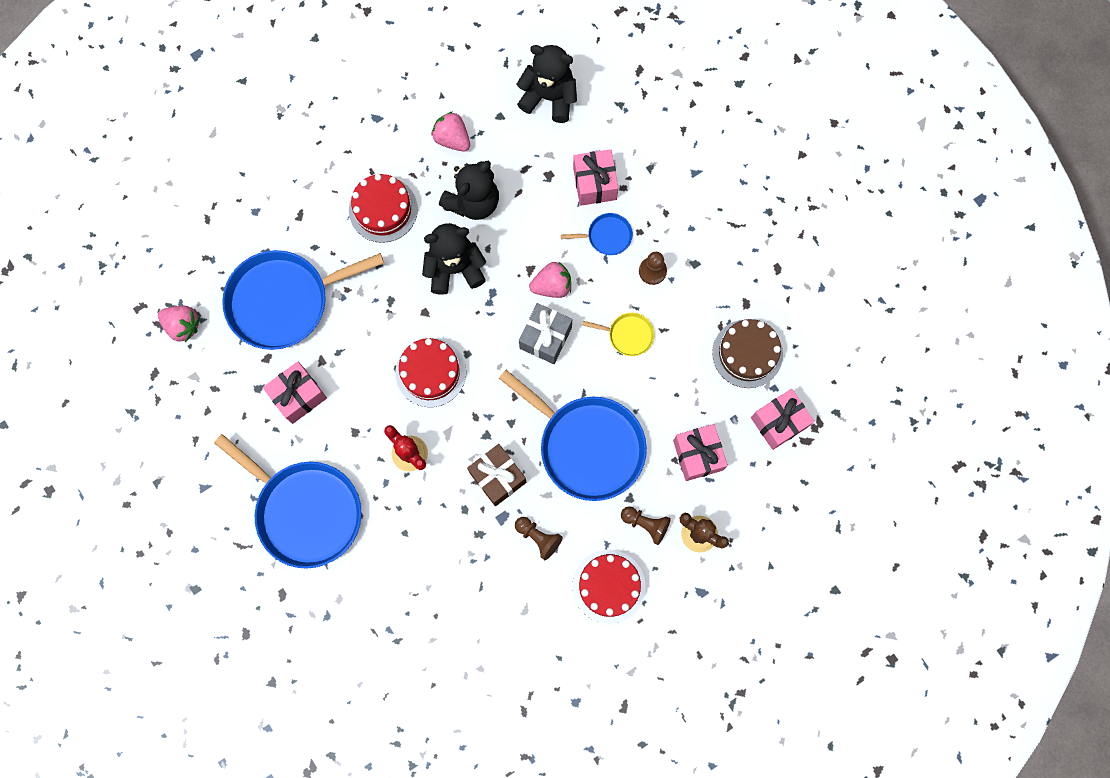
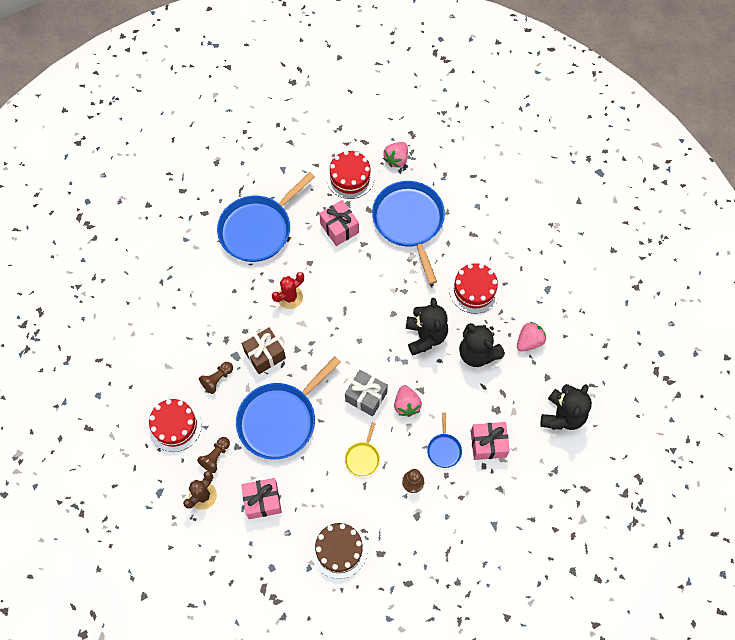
camera: 95 degrees right, 10 degrees down
red cake [395,338,466,407] -> red cake moved to [326,151,375,199]
pink gift [751,389,814,450] -> none

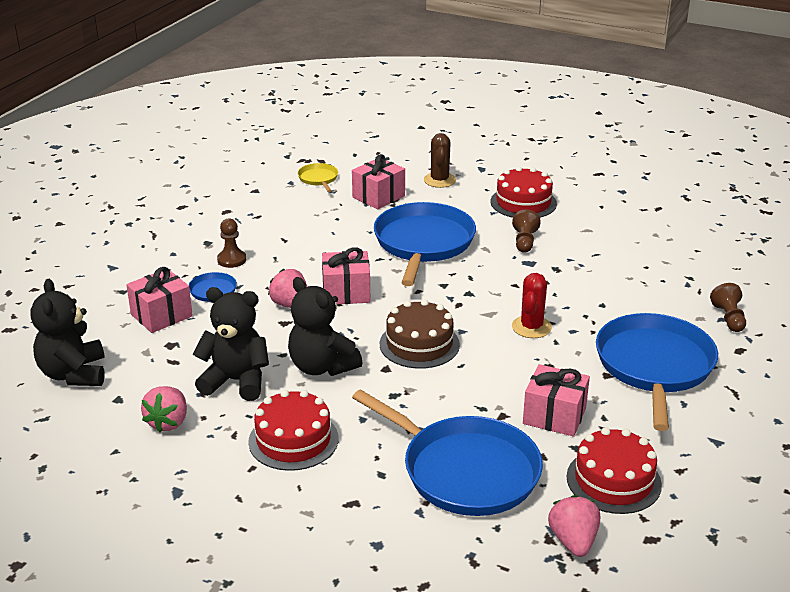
camera: 145 degrees right, 35 degrees down
brown pawn [197,437,230,473] -> brown pawn moved to [710,283,746,332]
brown gift [242,327,286,374] -> none
brown cake [311,522,367,579] -> brown cake moved to [380,299,460,369]
grey gift [345,370,388,416] -> pink gift [322,247,370,304]
yellow pan [345,422,380,477] -> yellow pan moved to [298,163,338,192]

